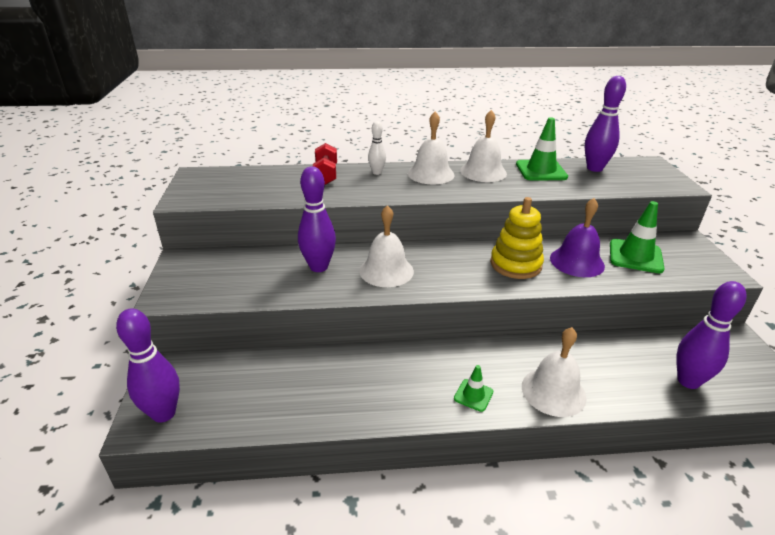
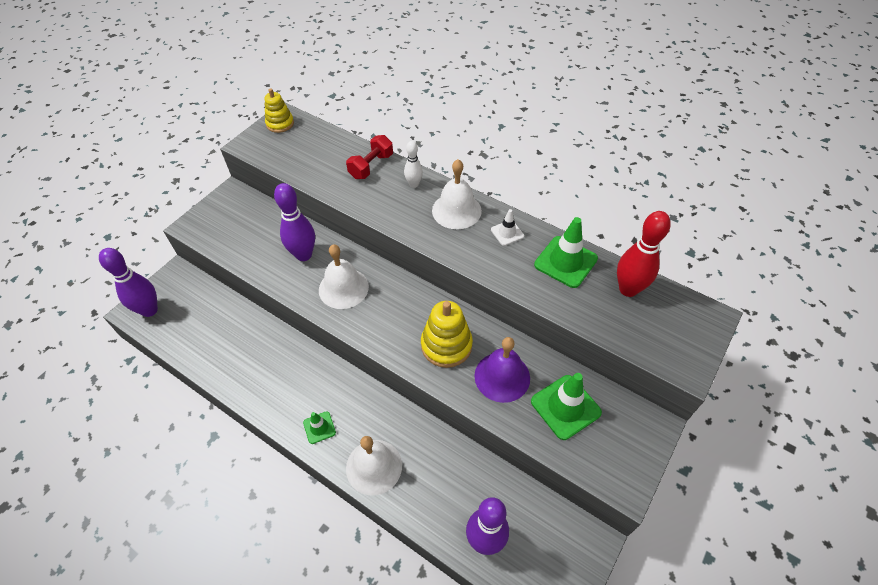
camera: 40 degrees right, 20 degrees up
white bell [460,110,507,182] -> white traffic cone [491,209,524,246]
purple bowling pin [585,76,626,172] -> red bowling pin [617,211,671,297]
none -> yellow stacking toy [265,88,294,133]

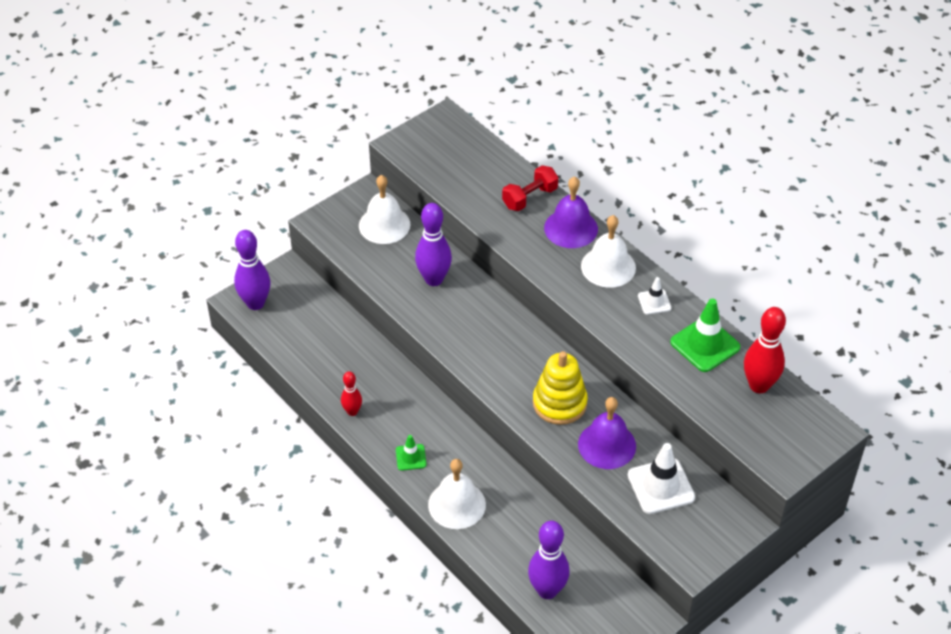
camera: 15 degrees right, 5 degrees down
yellow stacking toy [265,88,294,133] -> none
white bell [319,244,369,309] -> white bell moved to [359,175,411,244]
white bowling pin [404,141,423,188] -> purple bell [544,176,598,248]
green traffic cone [531,373,602,440] -> white traffic cone [628,443,695,514]
none -> red bowling pin [341,371,362,416]

